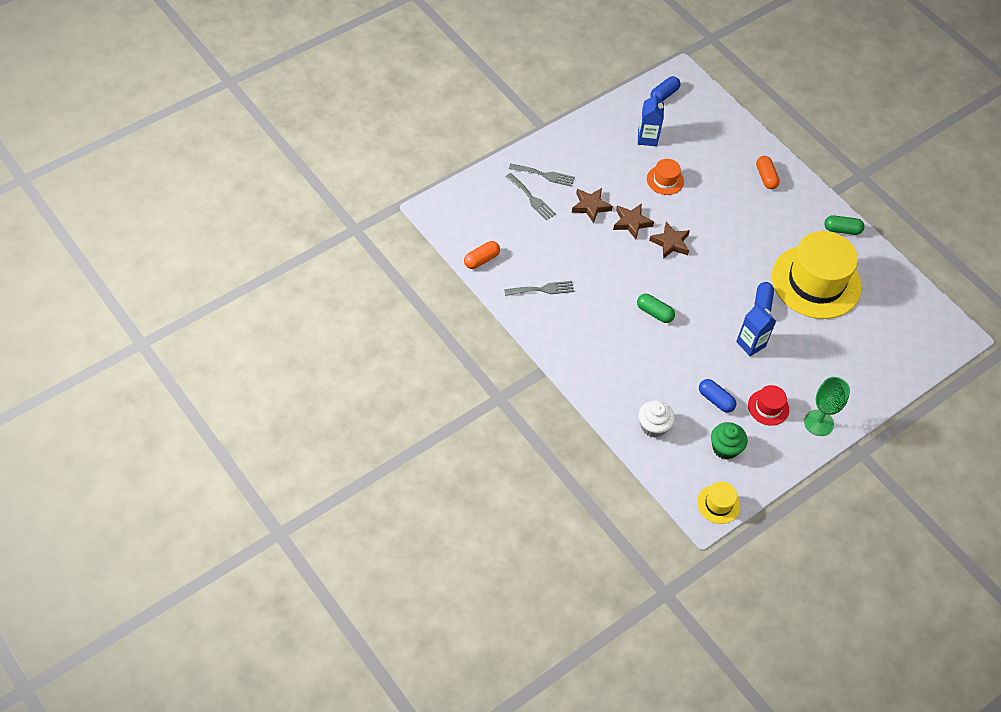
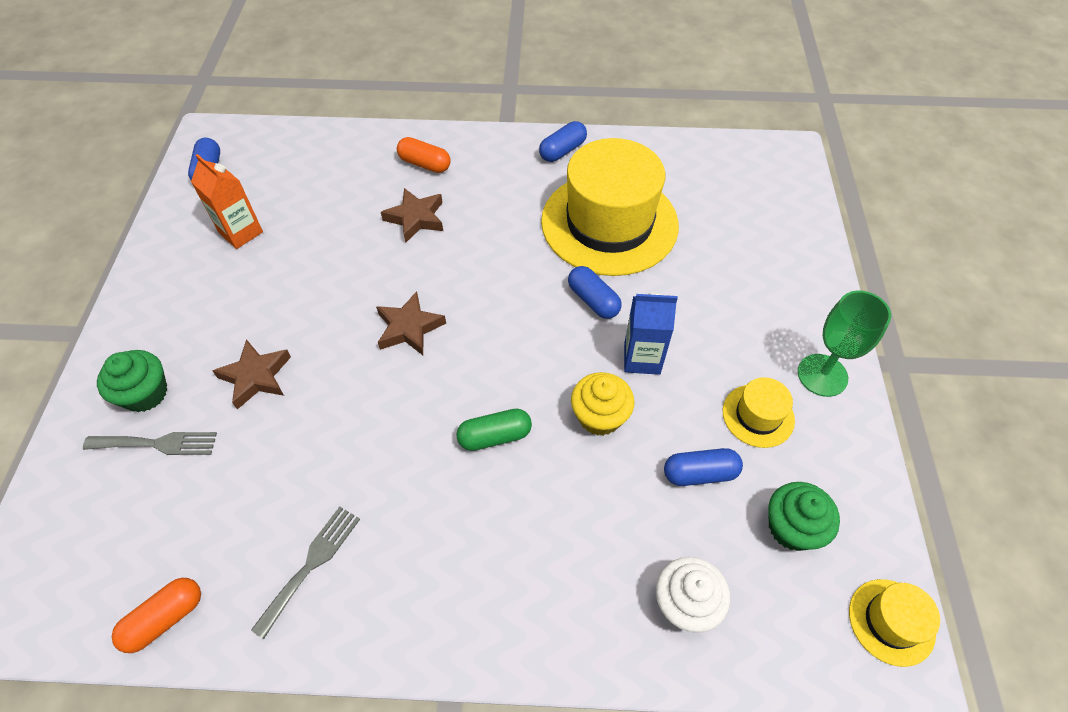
camera: 45 degrees left, 0 degrees up
orange capsule [464,241,500,269] -> orange capsule turned 45 degrees clockwise [112,578,201,653]
grey fork [509,163,575,187] -> green cupcake [97,350,167,412]
brown star [613,204,654,239] -> brown star moved to [381,188,443,243]
blue carton [638,92,664,146] -> orange carton [191,154,263,249]
orange hat [647,159,684,195] -> none
red hat [748,385,789,426] -> yellow hat [722,377,795,448]
green capsule [824,215,865,235] -> blue capsule [539,121,587,162]
none -> yellow cupcake [571,372,634,436]

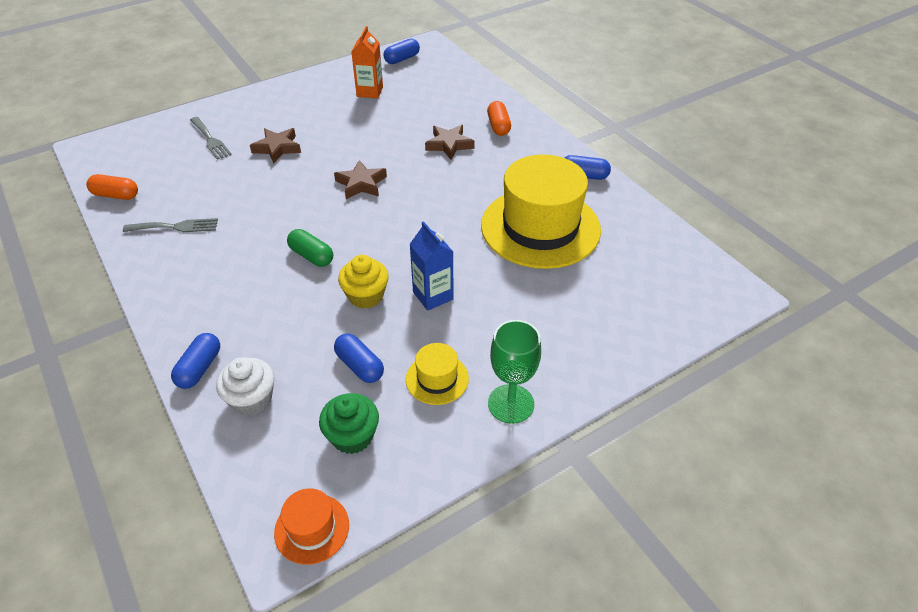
camera: 55 degrees right, 10 degrees down
green cupcake [97,350,167,412] -> none
blue capsule [568,266,622,319] -> blue capsule moved to [171,333,220,389]
yellow hat [849,579,940,667] -> orange hat [274,488,349,565]

